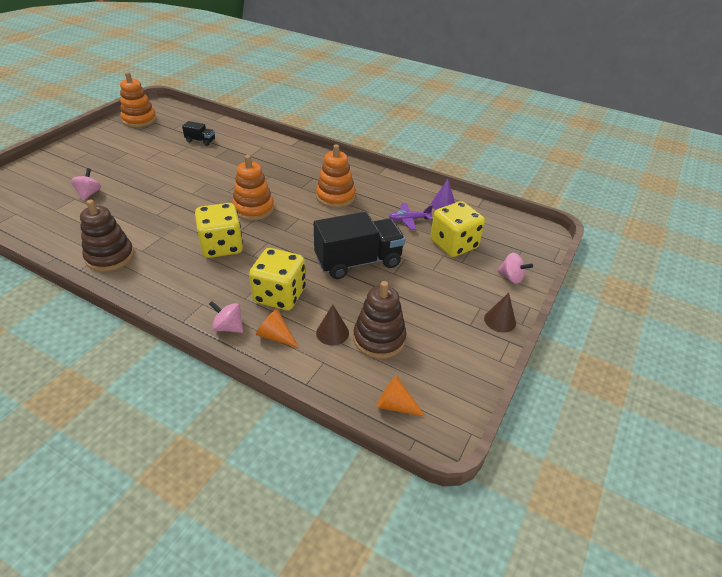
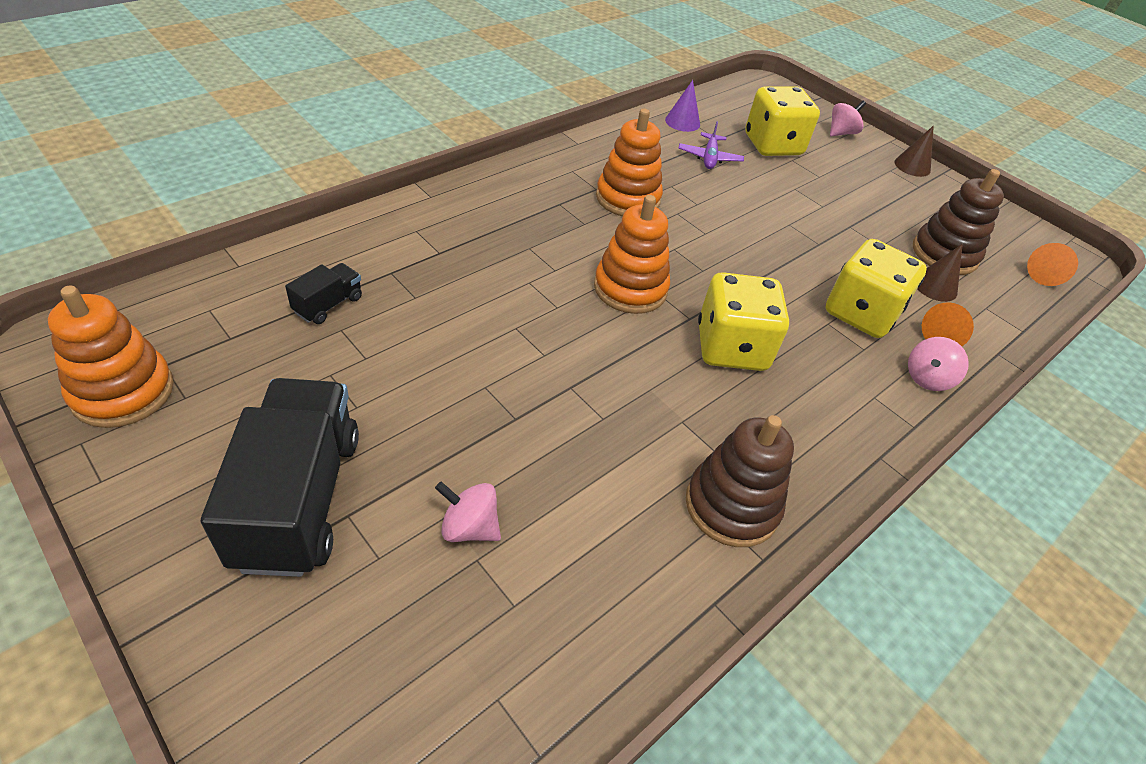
camera: 75 degrees left, 5 degrees up
black truck [314,212,405,279] -> black truck moved to [201,378,359,577]

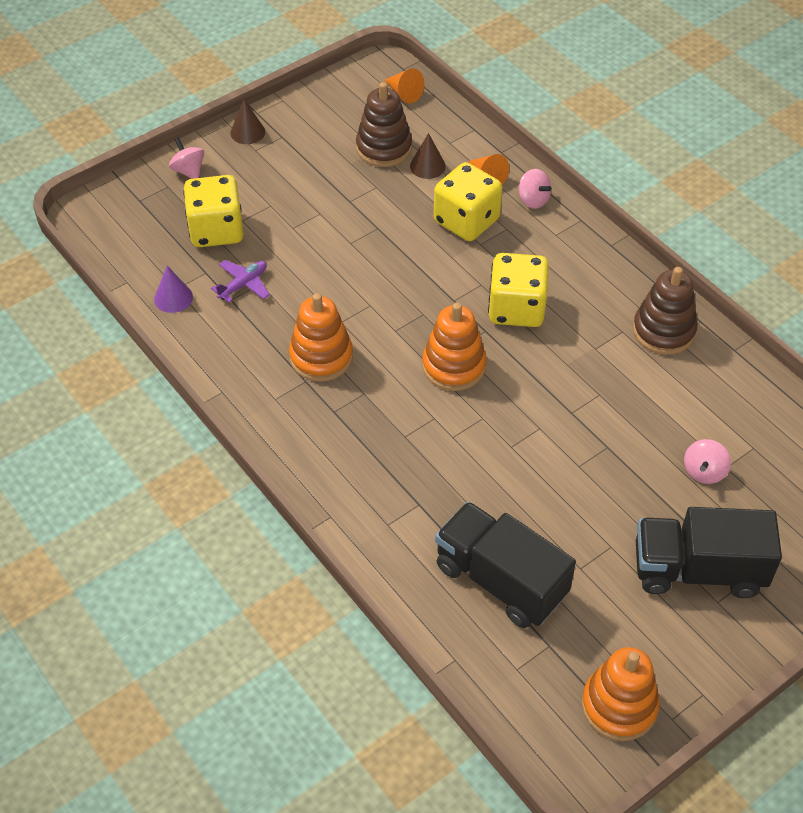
camera: 80 degrees left, 5 degrees up
black truck [285,263,362,324] -> black truck [435,501,576,628], size x2.20
purple plane [679,121,744,169] -> purple plane turned 60 degrees counterclockwise [211,260,270,303]

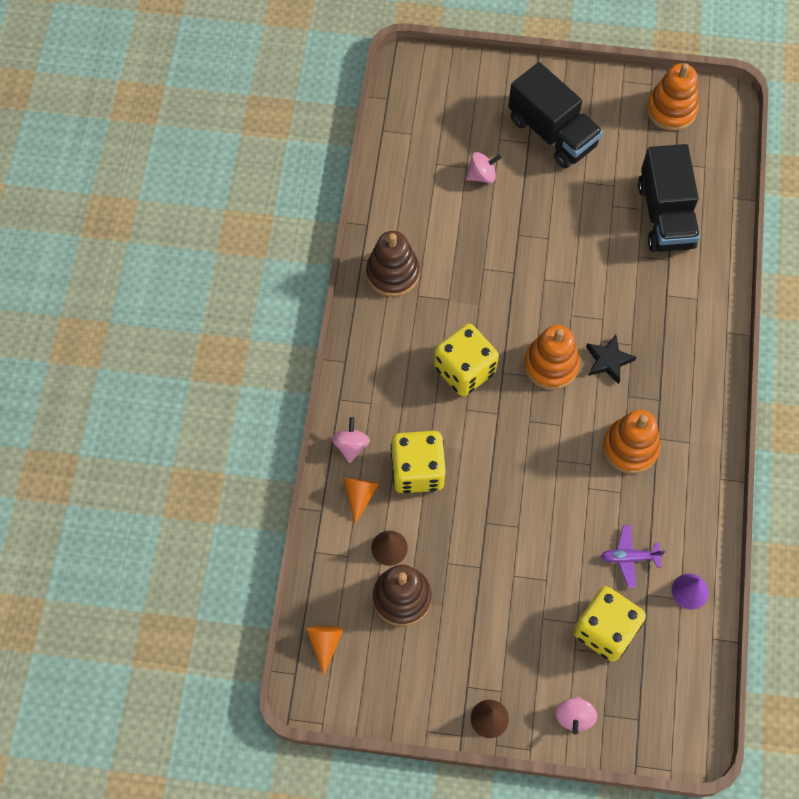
camera: 135 degrees left, 15 degrees up
none -> black star [586,335,636,384]

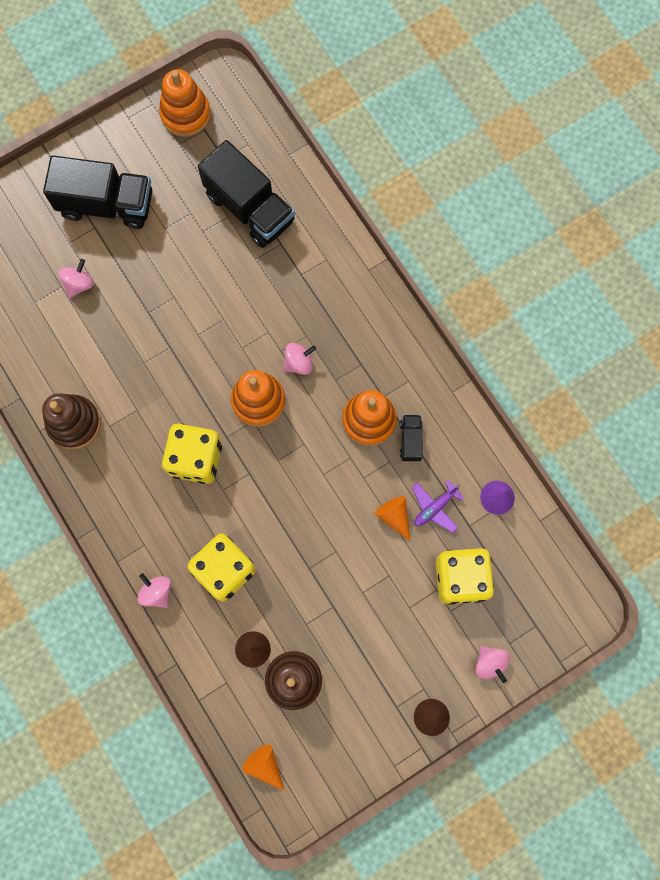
camera: 40 degrees left, 10 degrees up
orange cone [343,478,379,524] -> orange cone moved to [375,496,410,541]
black star [586,335,636,384] -> pink spinning top [283,343,316,375]
none -> black truck [400,415,423,461]

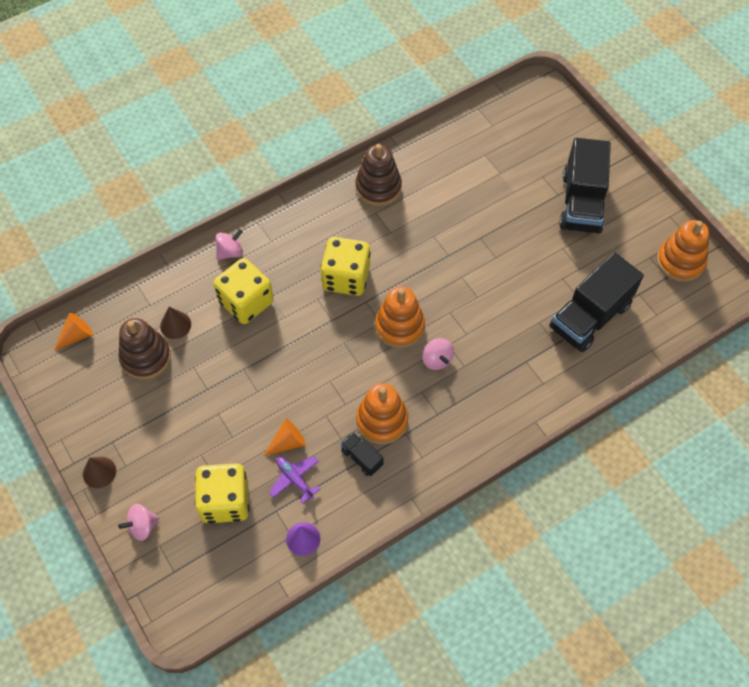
camera: 90 degrees right, 15 degrees down
pink spinning top [59,259,94,298] -> none
black truck [400,415,423,461] -> black truck turned 135 degrees counterclockwise [340,432,384,476]

